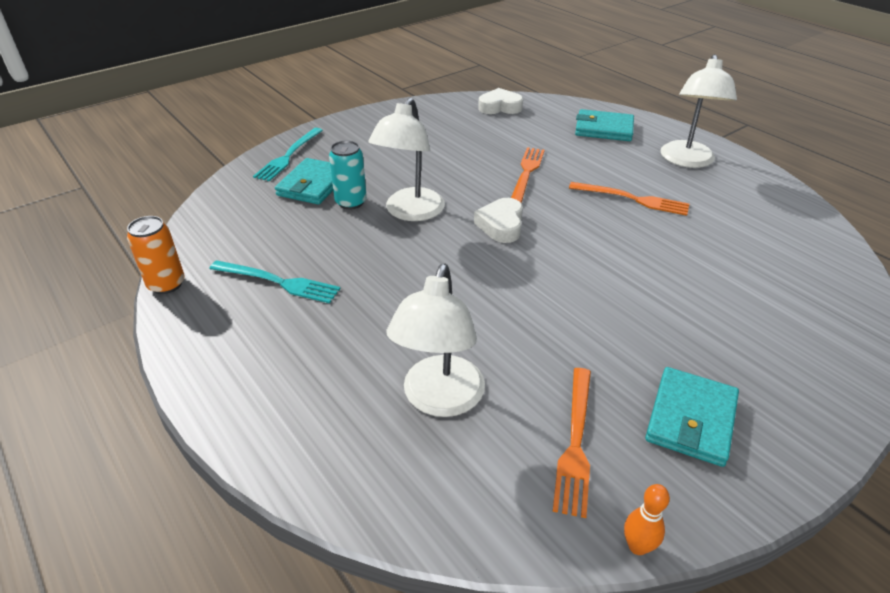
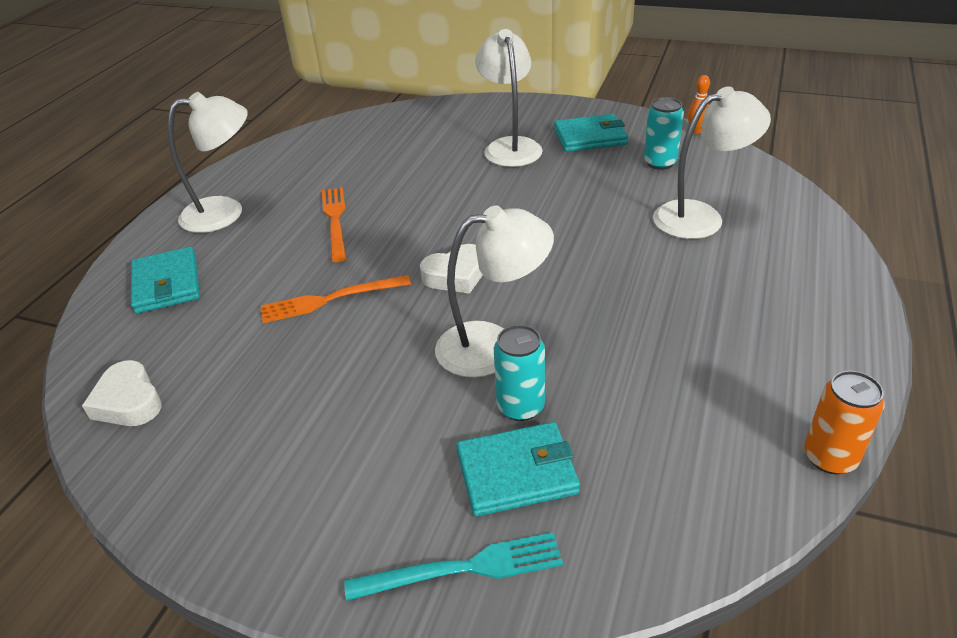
camera: 120 degrees left, 0 degrees up
turquoise fork [209,260,341,303] -> none
orange fork [553,368,591,518] -> turquoise can [644,97,684,170]
none -> white lamp [475,29,543,167]

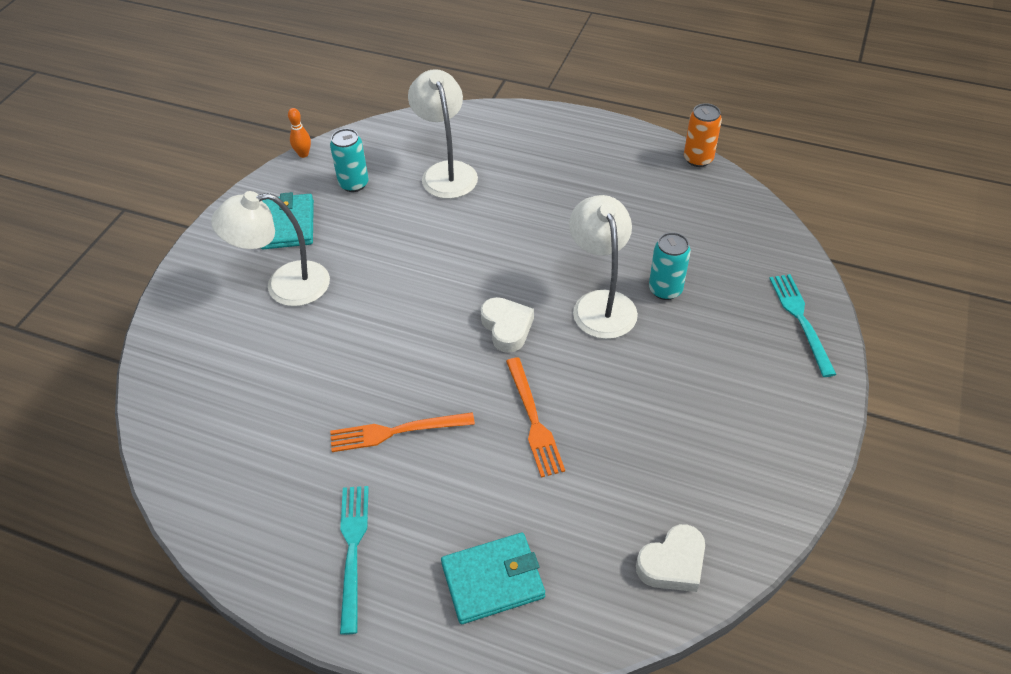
camera: 90 degrees left, 10 degrees up
white lamp [167,92,248,233] -> turquoise fork [340,486,369,635]
turquoise wallet [456,422,580,517] -> none

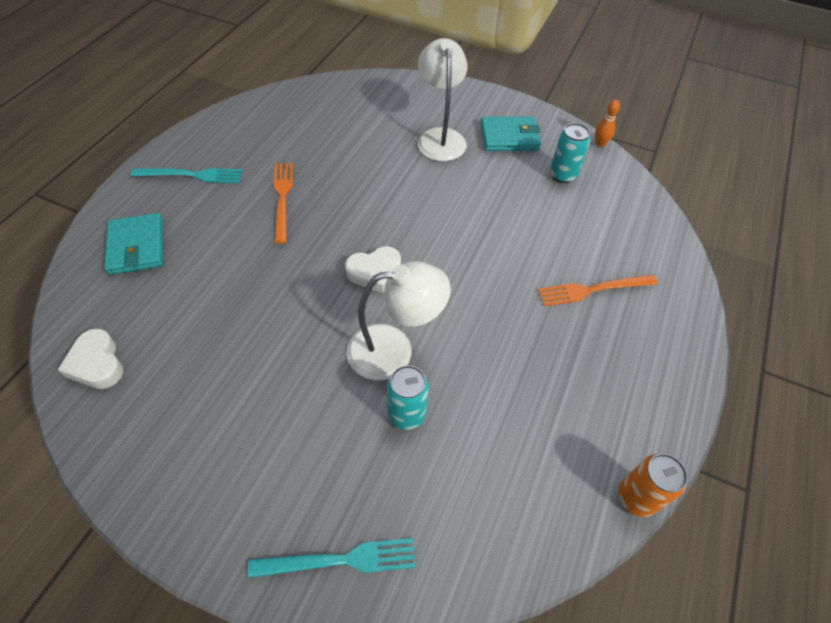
camera: 90 degrees right, 5 degrees up
white lamp [408,69,478,199] -> none
orange fork [506,357,565,478] -> orange fork moved to [538,275,658,306]

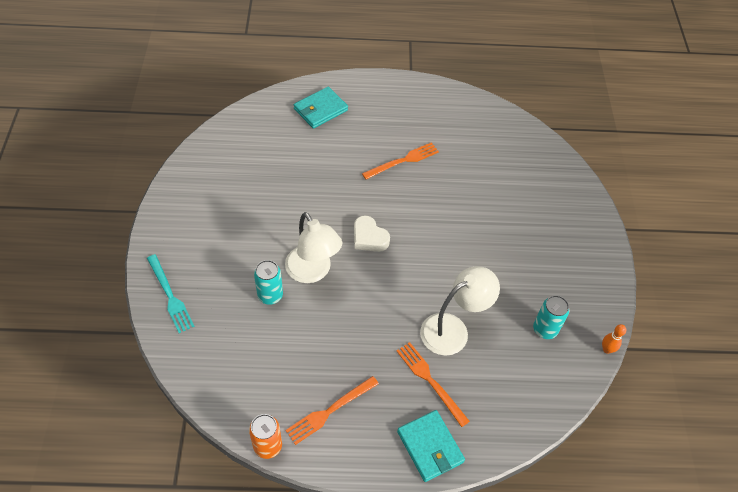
camera: 65 degrees right, 0 degrees up
white heart [58,329,123,389] -> none
turquoise fork [131,168,243,183] -> none
white lamp [417,38,467,161] -> white lamp moved to [420,266,500,356]
turquoise wallet [480,116,541,151] -> turquoise wallet moved to [397,410,465,482]
none -> orange fork [285,376,379,445]

